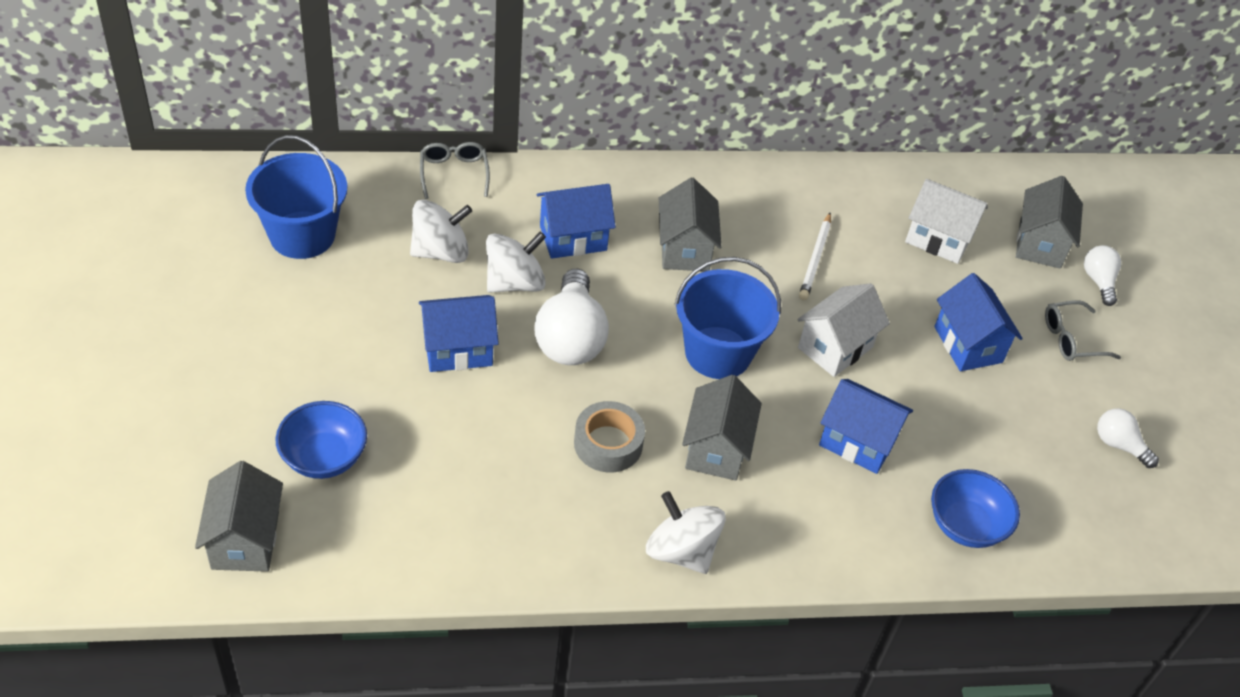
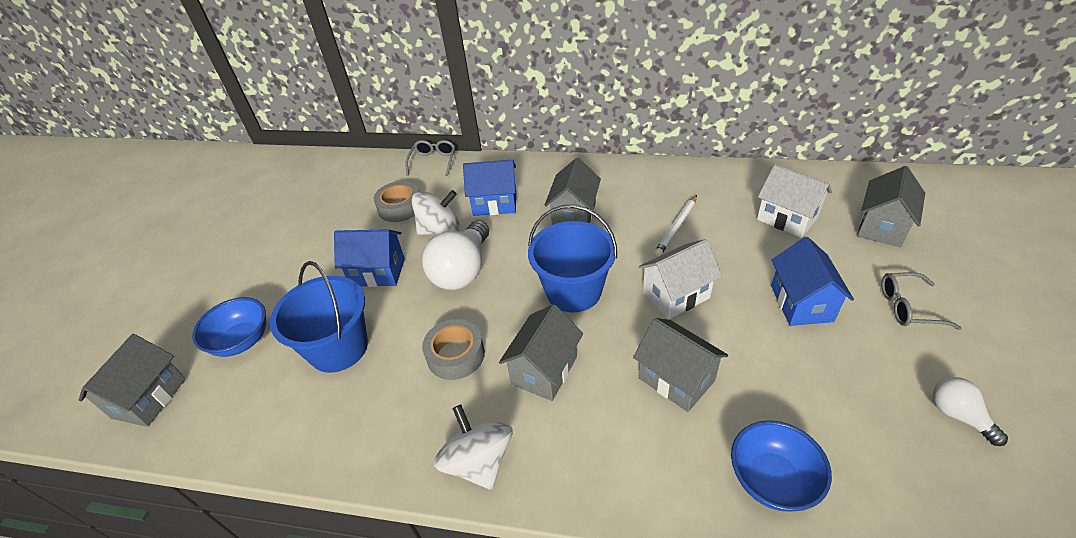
camera: 25 degrees right, 5 degrees down
blue bucket [245,135,347,259] -> blue bucket moved to [270,261,368,373]
white spinning top [410,200,472,263] -> grey tape [374,181,419,222]
blue house [819,379,913,474] -> grey house [633,318,728,412]
white light bulb [1084,245,1121,306] -> none

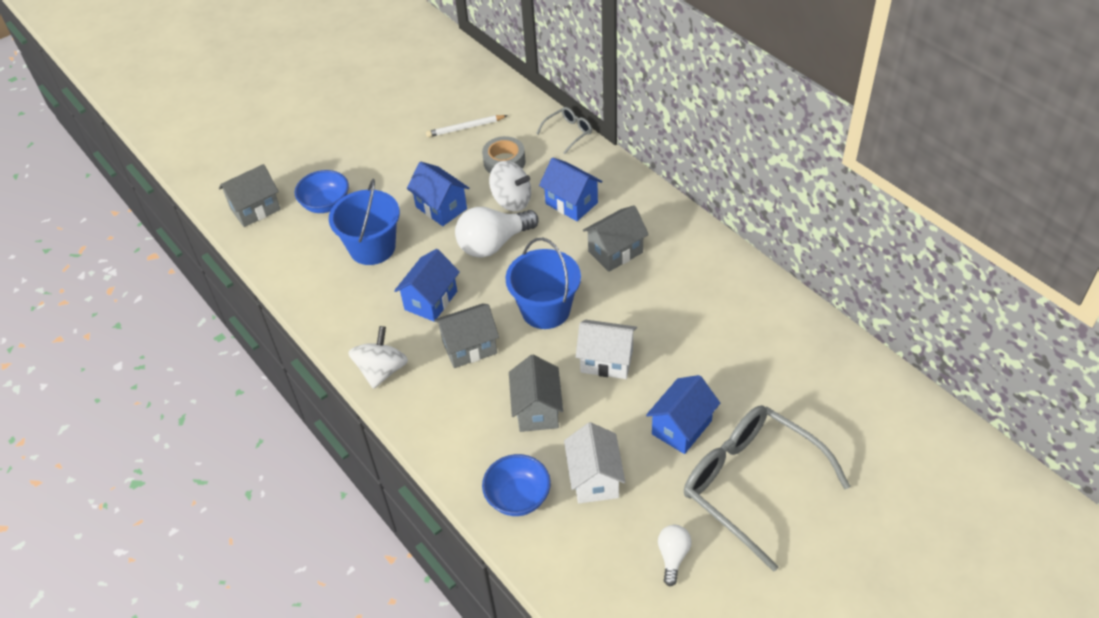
camera: 40 degrees right, 5 degrees up
grey tape [422,319,485,380] -> blue house [394,249,460,322]
white pencil [654,195,697,257] -> white pencil moved to [426,115,508,137]
white house [757,164,832,238] -> white house moved to [564,422,625,503]
grey house [857,166,925,247] -> none
grey glasses [881,272,961,330] -> grey glasses [684,405,851,572], size x2.24

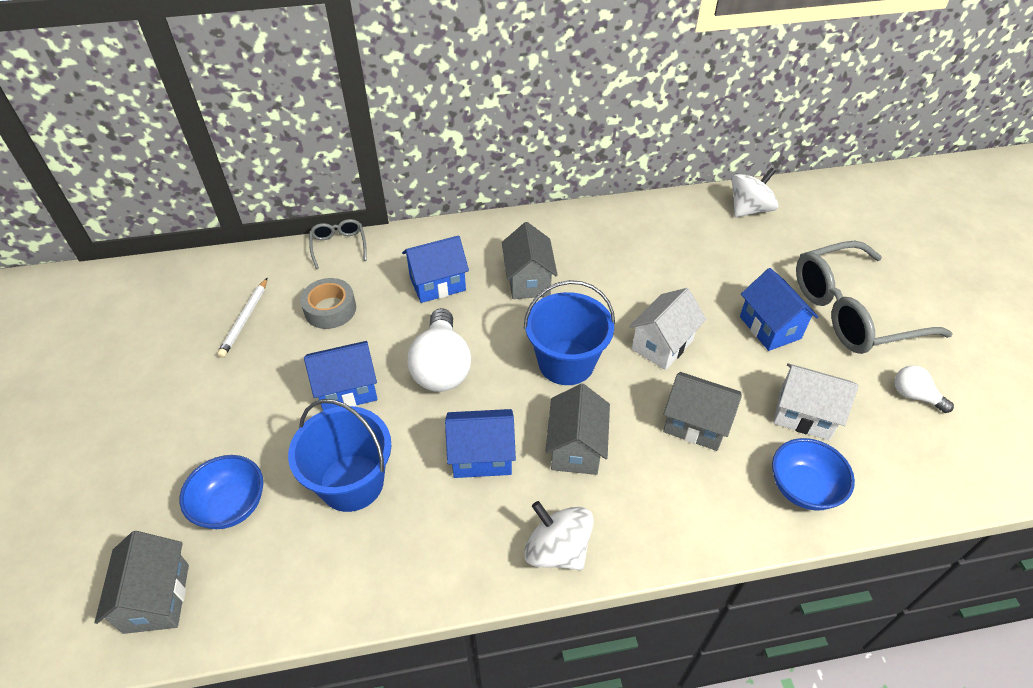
camera: 65 degrees left, 0 degrees up
blue house [394,249,460,322] -> blue house turned 60 degrees counterclockwise [445,409,516,478]
white spinning top [489,161,531,211] -> white spinning top moved to [732,167,778,217]

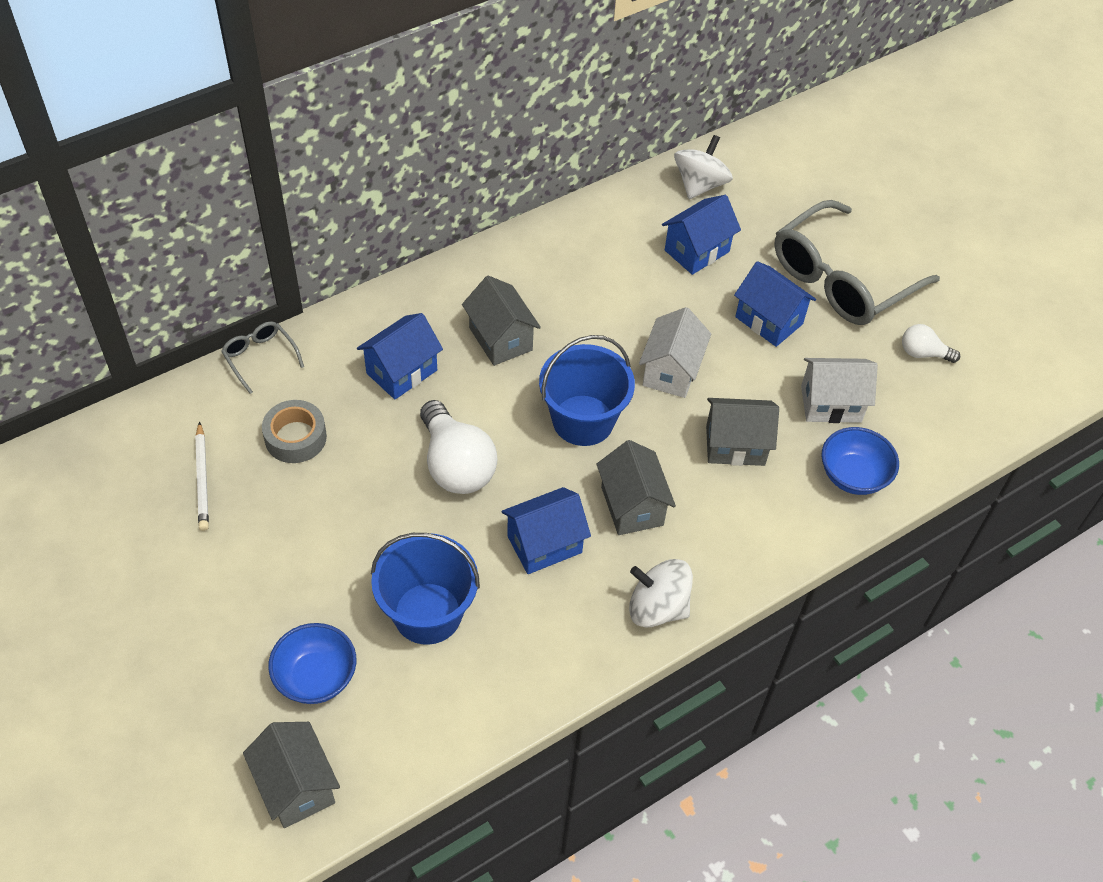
camera: 25 degrees left, 5 degrees up
blue house [304,341,377,411] -> blue house moved to [662,195,741,275]

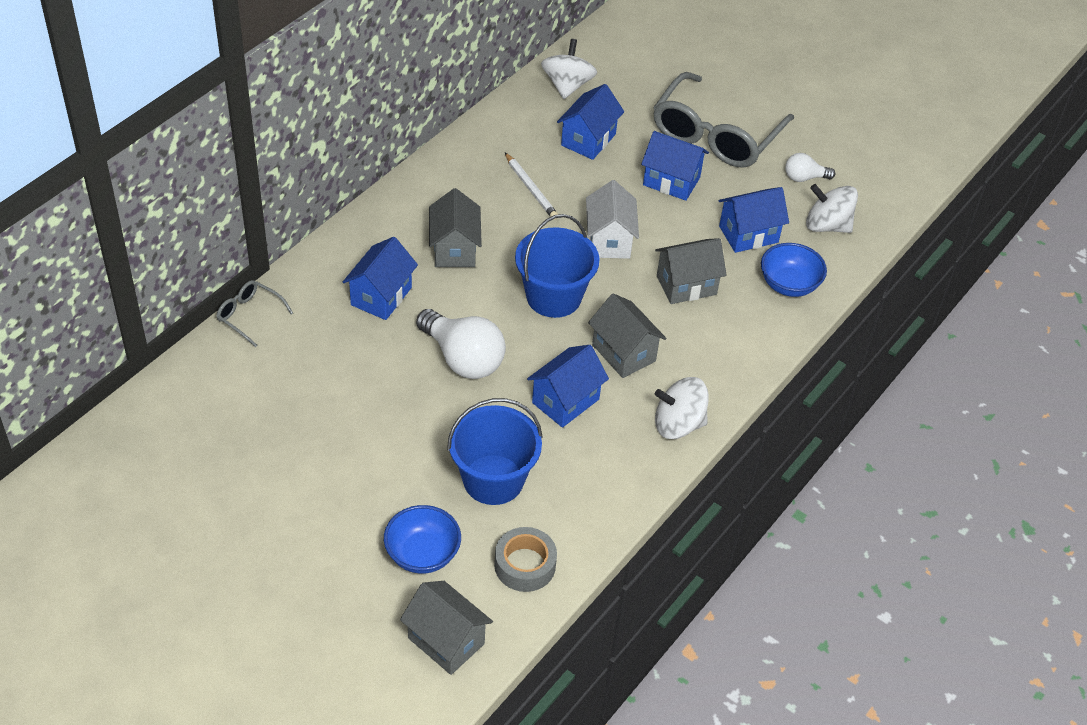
camera: 20 degrees left, 5 degrees down
white pencil [195,422,209,531] -> white pencil moved to [505,153,558,220]
grey tape [262,400,327,463] -> grey tape moved to [494,527,557,592]
grey house [462,276,541,366] -> grey house turned 45 degrees clockwise [429,188,482,267]
white house [801,358,878,423] -> blue house [719,187,789,253]
none -> white spinning top [806,184,858,233]

